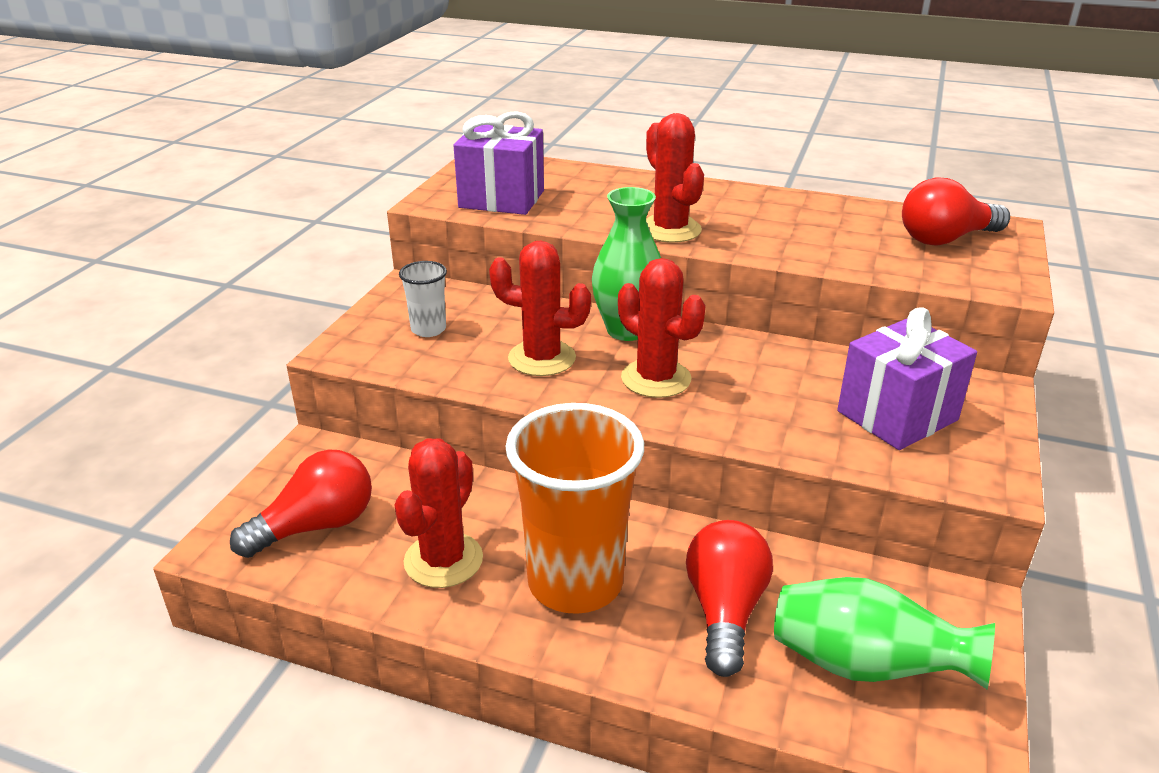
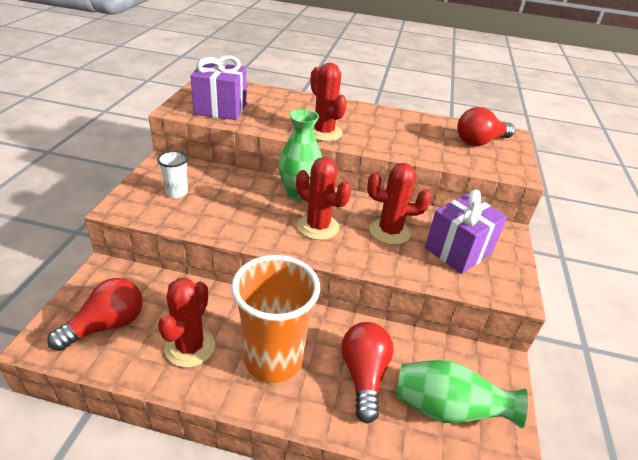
camera: 10 degrees left, 5 degrees up
red cactus [489,241,591,376] -> red cactus moved to [367,163,431,245]

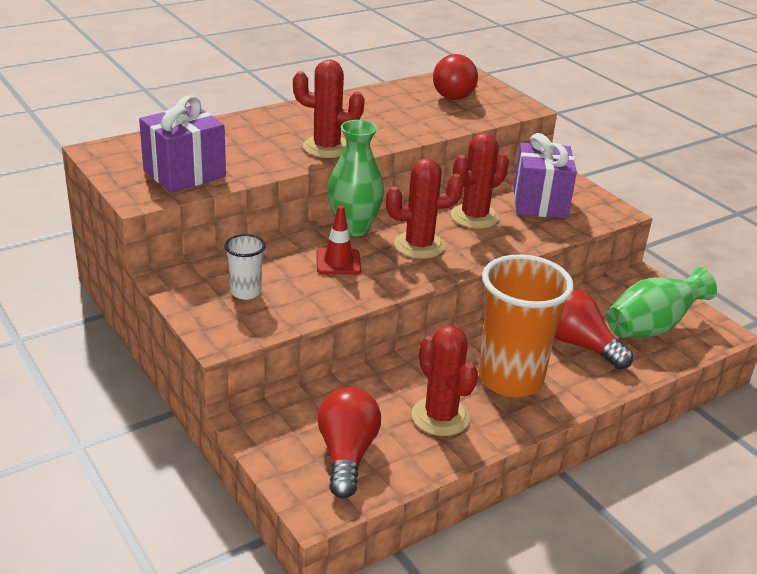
camera: 45 degrees left, 5 degrees down
none -> red traffic cone [316,205,361,274]

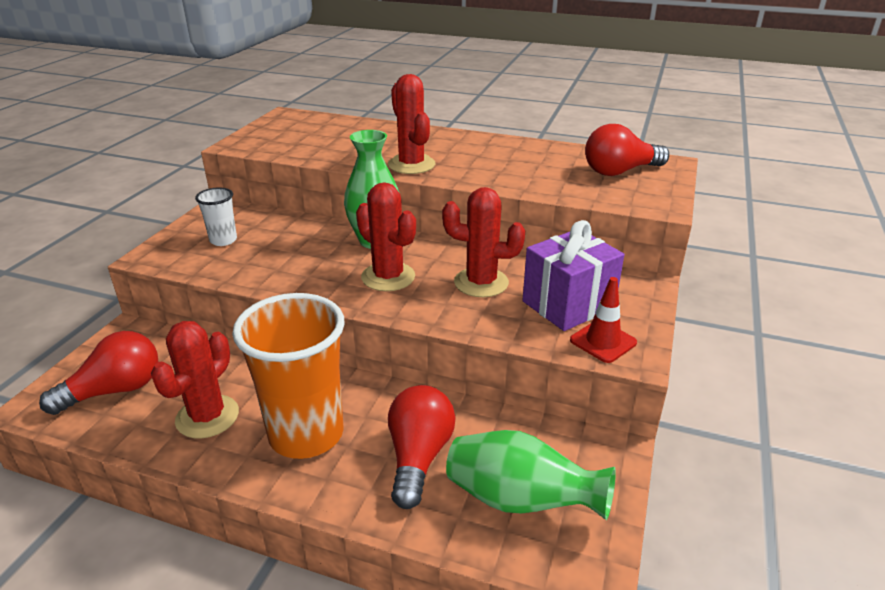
camera: 55 degrees right, 0 degrees up
purple gift [139,96,226,193] -> none
red traffic cone [316,205,361,274] -> red traffic cone moved to [570,277,637,363]

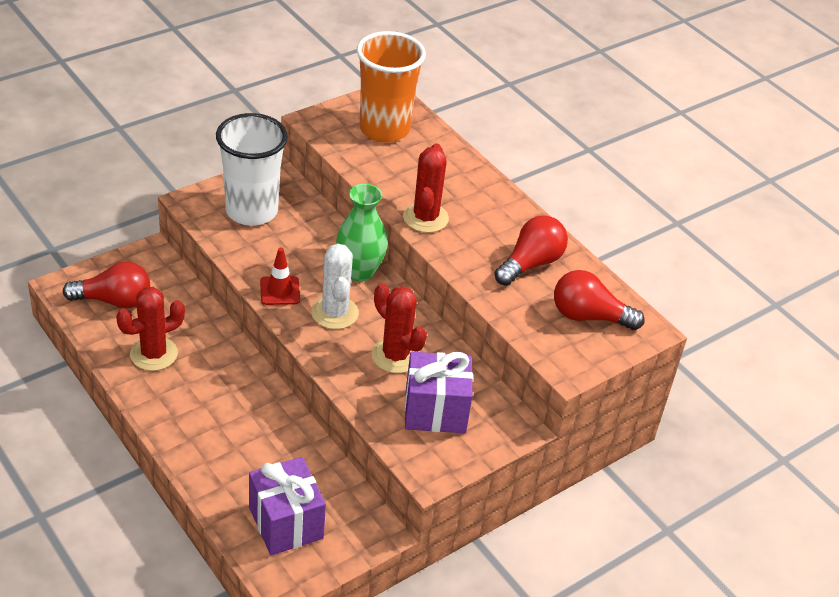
camera: 30 degrees right, 10 degrees up
white cup [195,187,237,246] -> white cup [216,113,288,226], size x2.17
orange cup [232,293,345,459] -> orange cup moved to [357,31,426,143]
red cactus [356,182,416,291] -> white cactus [311,243,359,329]
red light bulb [388,385,456,509] -> red light bulb moved to [494,215,568,286]
green vase [446,430,616,520] -> purple gift [249,457,326,555]
red traffic cone [570,277,637,363] -> red traffic cone moved to [260,248,300,305]

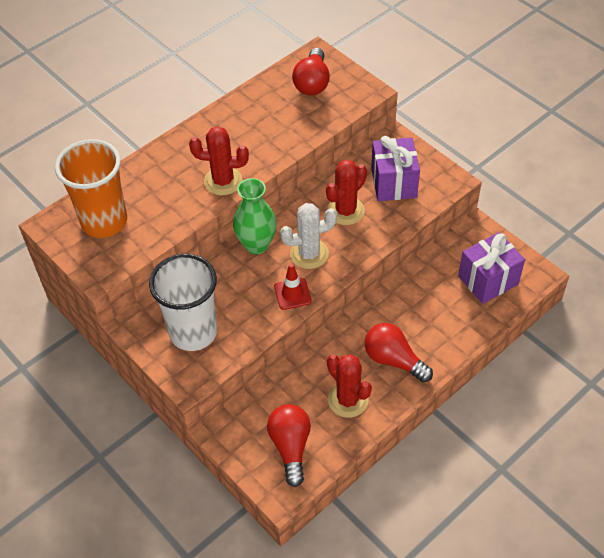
camera: 90 degrees left, 10 degrees up
red light bulb [494,215,568,286] -> red light bulb moved to [365,323,433,382]

